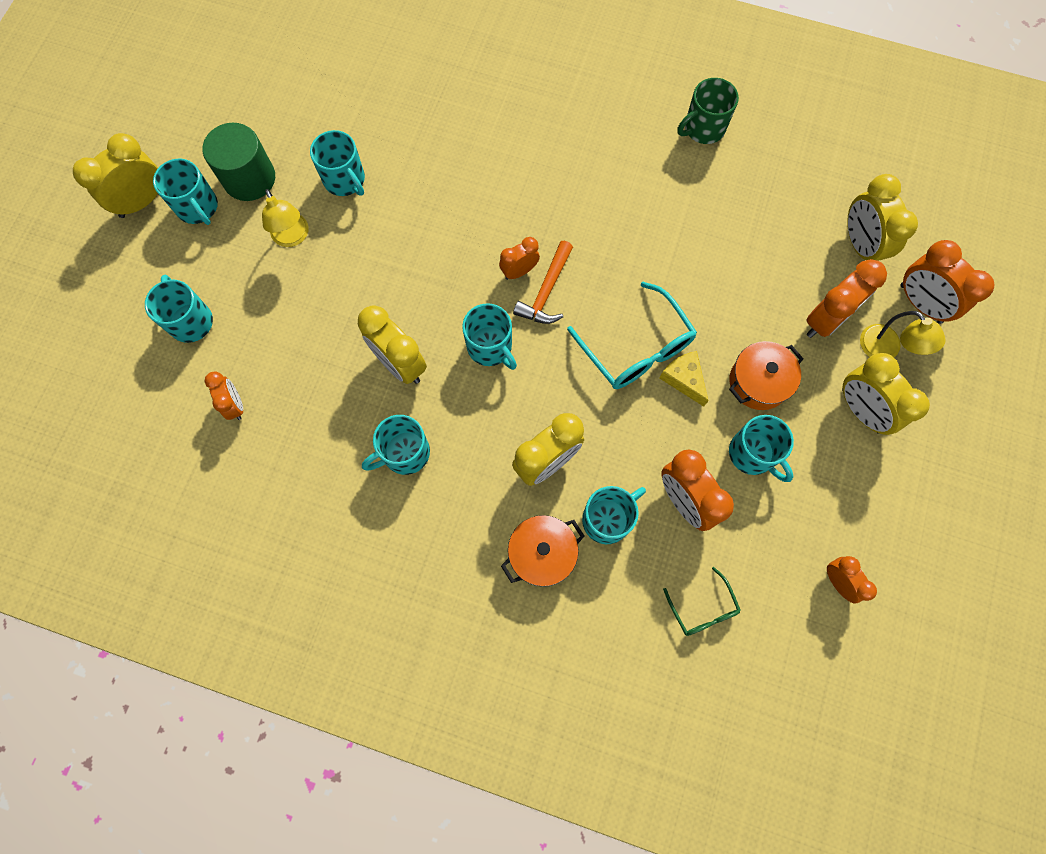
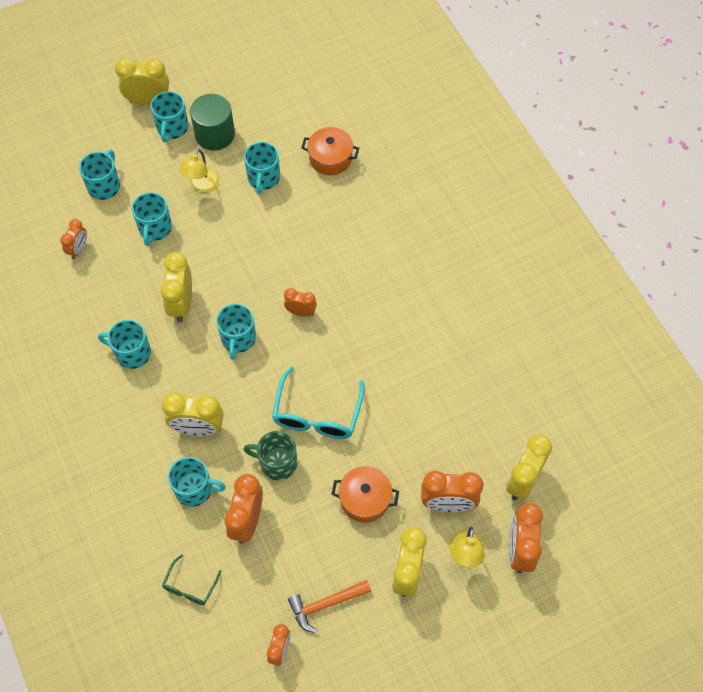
camera: 45 degrees right, 10 degrees down
orange pot [501,515,584,587] -> orange pot moved to [301,127,359,175]
orange hammer [513,241,573,324] -> orange hammer moved to [288,580,371,633]
yellow cheese [659,351,709,407] -> none
green mug [677,78,739,144] -> green mug moved to [243,431,297,480]
turquoise mug [729,415,794,482] -> turquoise mug moved to [132,192,172,246]

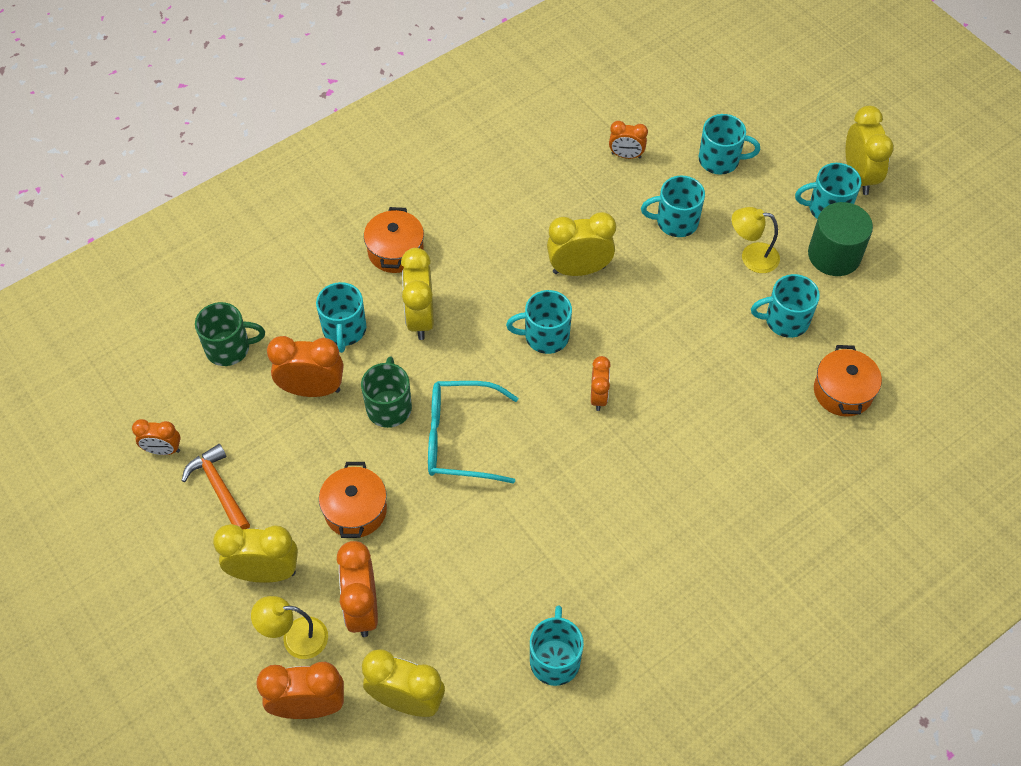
camera: 80 degrees right, 5 degrees down
turquoise mug [98,320,151,369] -> turquoise mug moved to [530,606,584,686]
green glasses [162,554,222,605] -> green mug [195,302,265,366]
none -> orange pot [364,207,424,273]

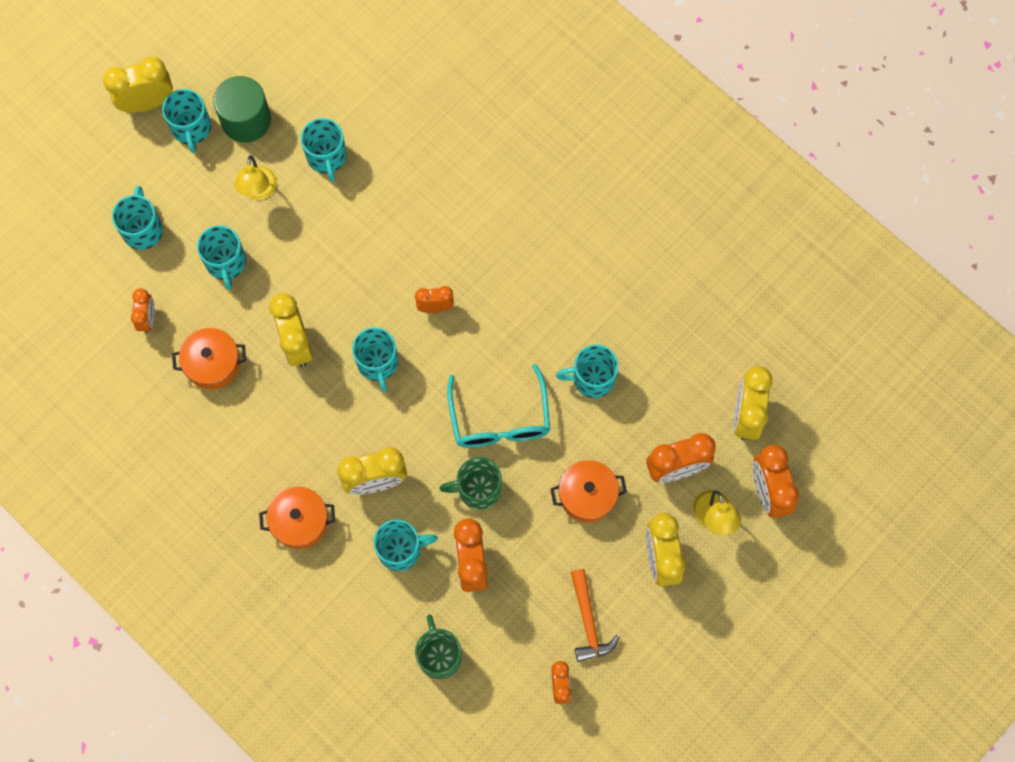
camera: 100 degrees left, 15 degrees up
orange hammer [182,444,250,529] -> orange hammer turned 60 degrees counterclockwise [571,569,620,662]
turquoise mug [530,606,584,686] -> turquoise mug moved to [556,345,619,398]
orange pot [814,345,882,417] -> orange pot moved to [172,328,246,389]

